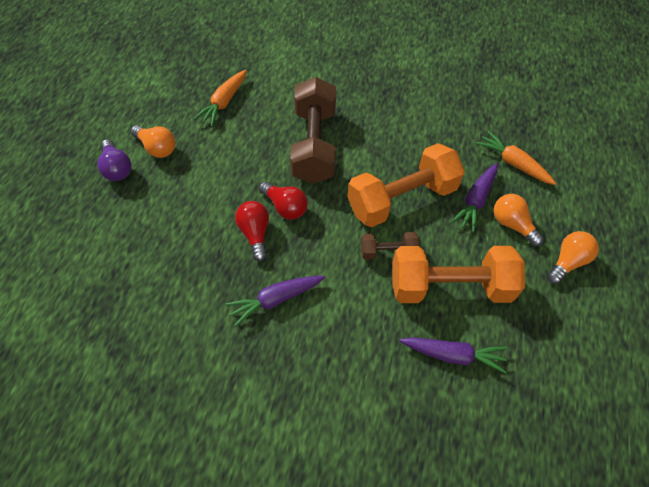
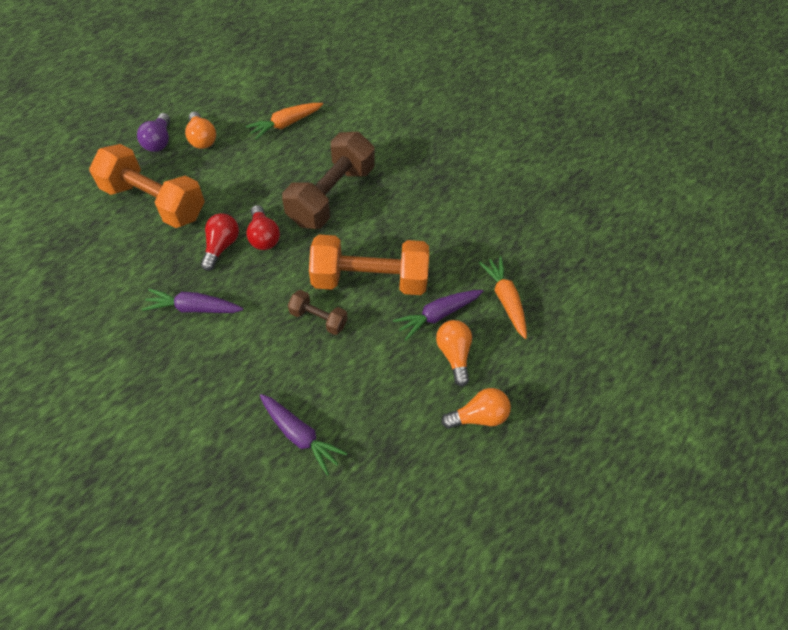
camera: 30 degrees right, 0 degrees up
orange dumbbell [392,246,525,303] -> orange dumbbell moved to [89,144,205,228]

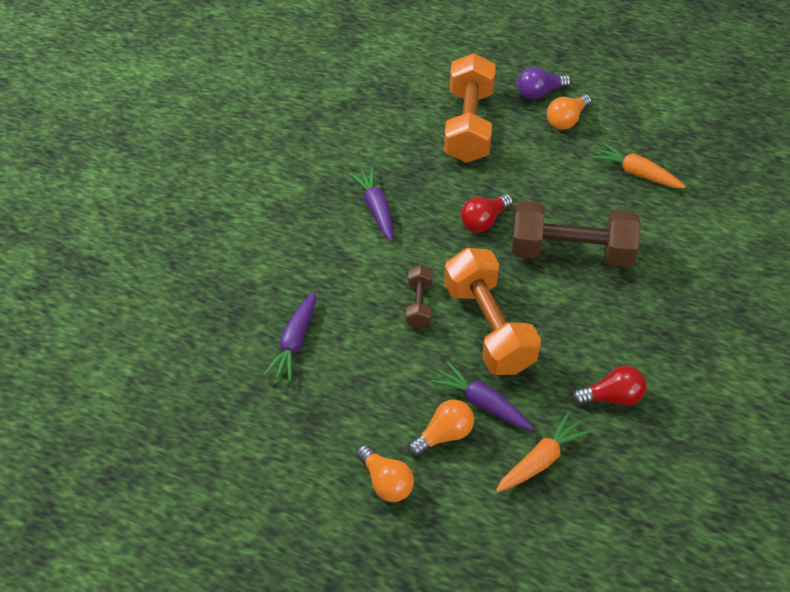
camera: 70 degrees right, 5 degrees down
red light bulb [201,213,239,271] -> red light bulb moved to [572,366,646,406]

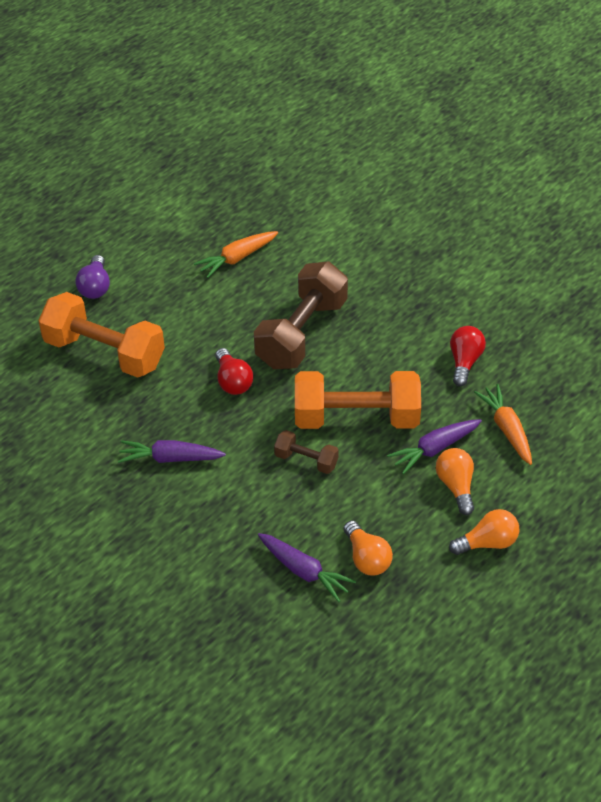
camera: 70 degrees left, 5 degrees down
orange light bulb [547,94,591,130] -> orange light bulb moved to [344,521,393,576]

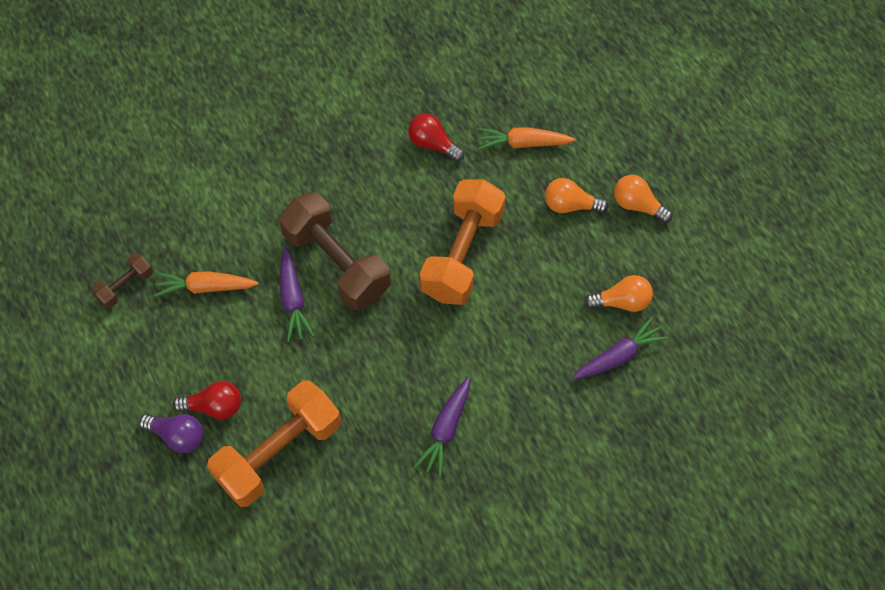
camera: 70 degrees left, 15 degrees up
orange carrot [194,231,278,278] -> orange carrot turned 105 degrees clockwise [154,271,259,297]
red light bulb [215,348,253,395] -> red light bulb moved to [173,381,241,419]
brown dumbbell [274,430,339,474] -> brown dumbbell moved to [91,253,153,309]
purple carrot [387,419,482,474] -> purple carrot moved to [280,247,315,342]
orange light bulb [449,509,519,555] -> orange light bulb turned 60 degrees counterclockwise [614,175,673,223]

